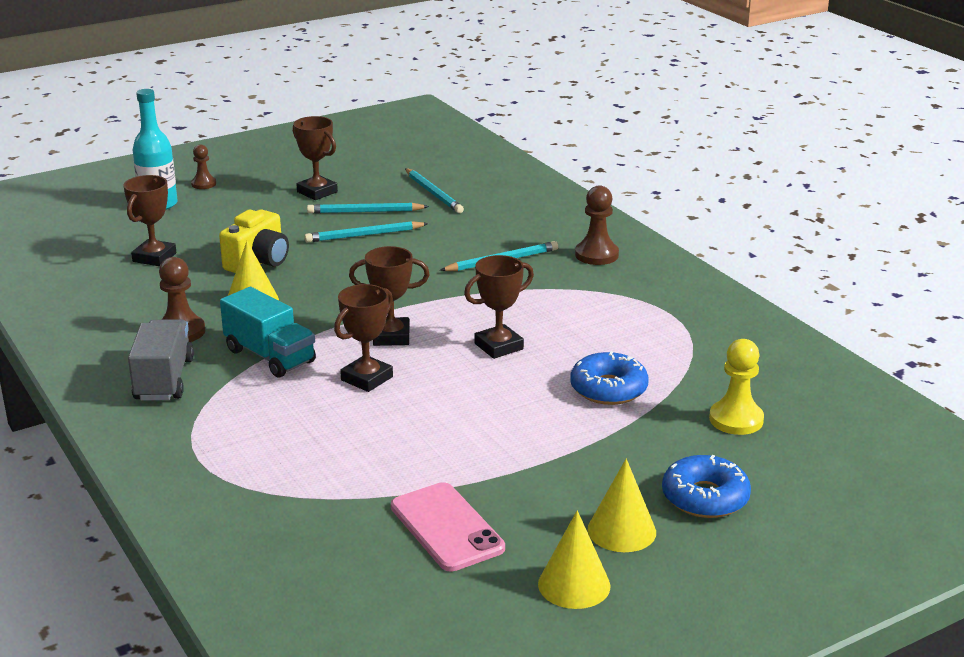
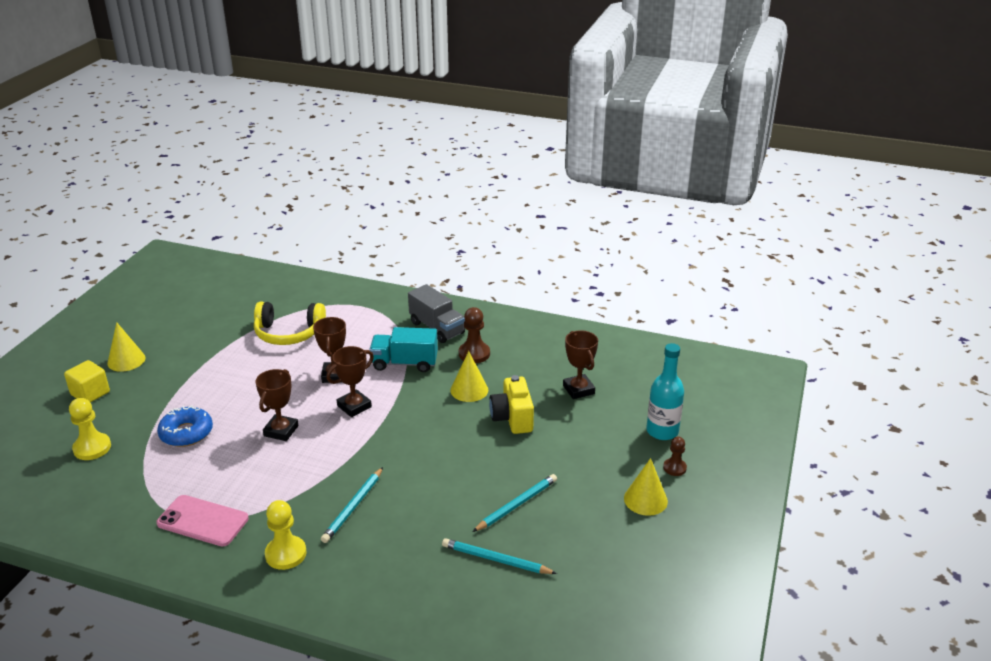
camera: 140 degrees right, 5 degrees up
brown trophy [293,116,338,200] -> none
turquoise pencil [304,221,428,243] -> none
pink phone [391,482,505,572] -> pink phone moved to [156,495,249,546]
yellow cone [538,510,610,609] -> yellow cone moved to [624,458,668,516]
brown pawn [575,185,619,265] -> yellow pawn [265,500,306,570]
blue donut [662,455,751,518] -> yellow cube [64,360,110,403]
none -> yellow headphones [254,302,326,345]

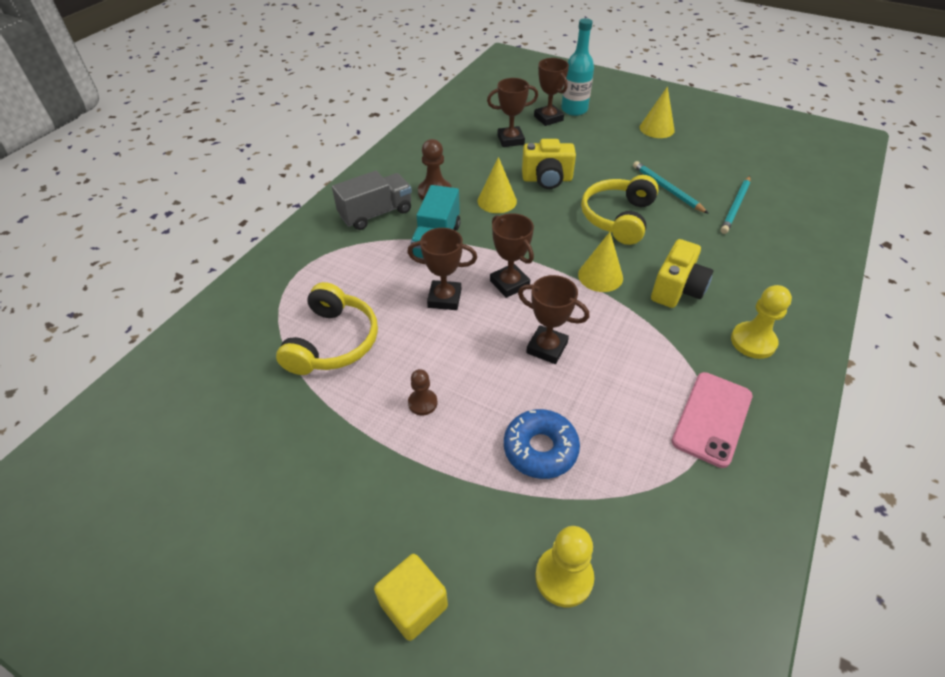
camera: 80 degrees left, 15 degrees up
yellow cone [107,322,145,372] -> yellow cone moved to [578,232,623,292]
turquoise pencil [321,467,383,543] -> yellow camera [651,239,713,308]
brown pawn [663,436,687,476] -> brown pawn moved to [408,369,437,416]
none -> brown trophy [534,58,569,126]
none -> yellow headphones [581,175,659,245]

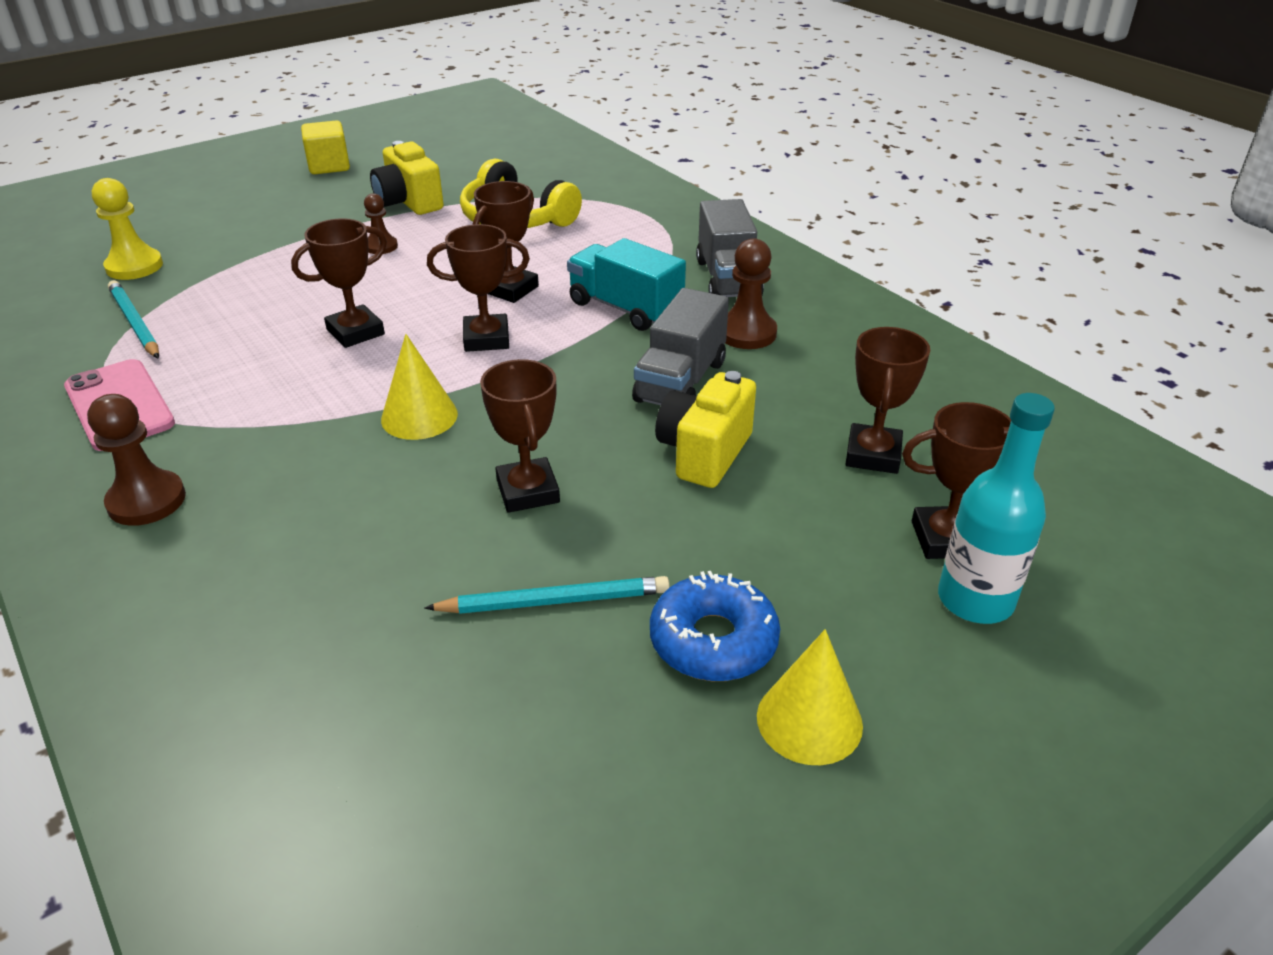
camera: 115 degrees right, 10 degrees down
yellow cube [374,554,448,641] -> yellow cube moved to [301,120,350,174]
yellow cone [478,157,517,213] -> grey truck [632,288,729,405]
blue donut [504,409,580,479] -> blue donut moved to [650,571,780,681]
yellow headphones [581,175,659,245] -> brown trophy [480,359,560,513]
yellow camera [651,239,713,308] -> yellow camera moved to [370,141,444,215]
turquoise pencil [720,176,751,234] -> turquoise pencil moved to [108,280,159,359]
yellow pawn [731,285,792,359] -> brown pawn [87,394,186,526]

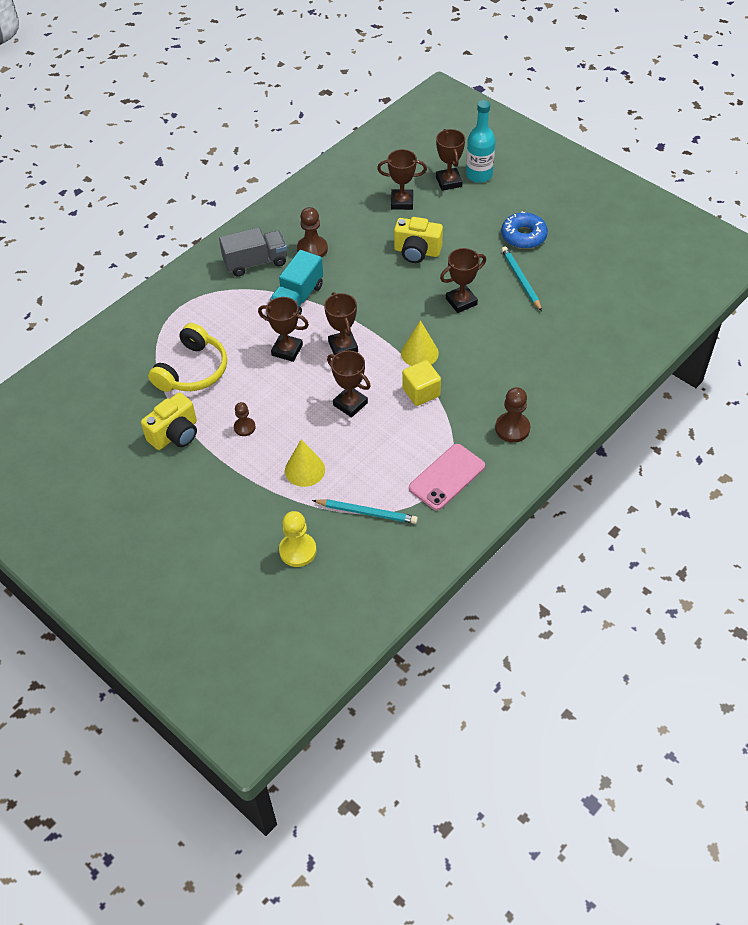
camera: 100 degrees left, 15 degrees up
turquoise pencil [108,280,159,359] -> turquoise pencil turned 120 degrees counterclockwise [312,499,418,524]
yellow cube [301,120,350,174] -> yellow cube moved to [402,360,441,406]
grey truck [632,288,729,405] -> none
yellow cone [757,629,863,765] -> yellow cone moved to [285,439,325,487]

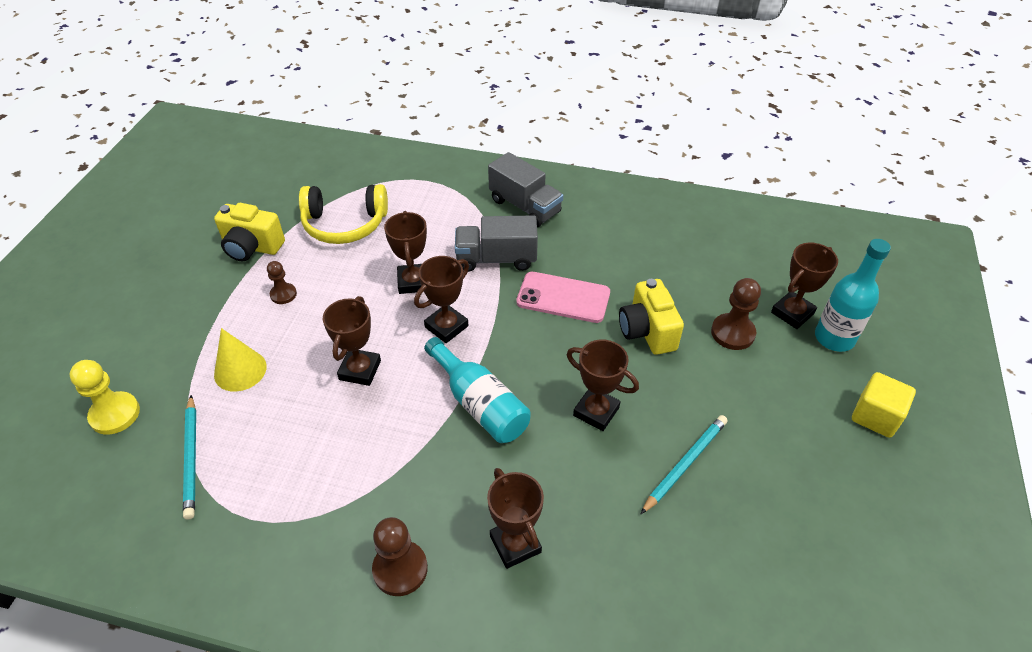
camera: 60 degrees right, 5 degrees down
turquoise truck [270,250,323,319] -> grey truck [455,215,538,272]
brown pawn [297,207,328,257] -> brown pawn moved to [711,278,761,350]
brown trophy [377,149,427,210] -> brown trophy moved to [487,468,544,569]
yellow cone [401,320,439,366] -> turquoise bottle [424,337,531,443]
yellow cube [402,360,441,406] -> yellow cube moved to [852,372,916,438]
pink phone [409,444,485,510] -> pink phone moved to [516,272,610,323]
blue donut [501,212,548,249] -> none

